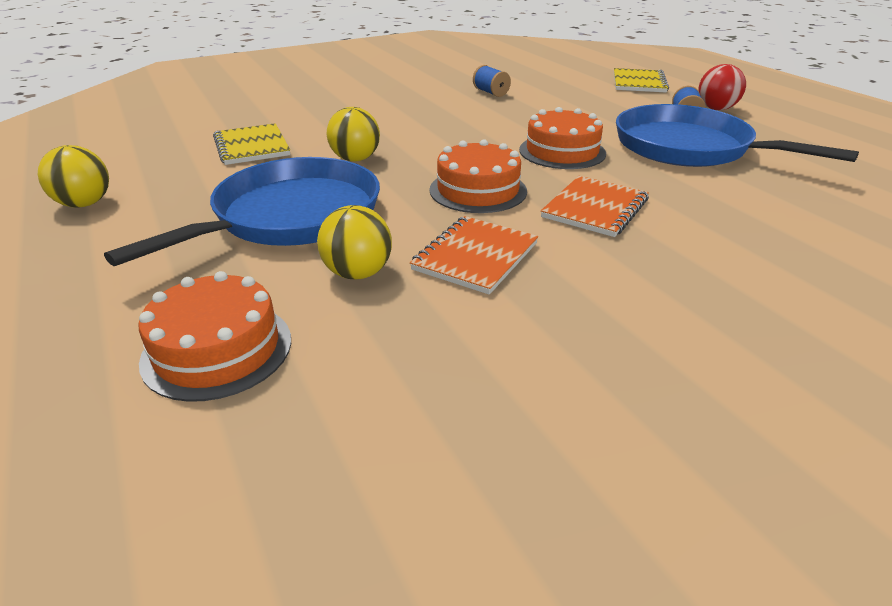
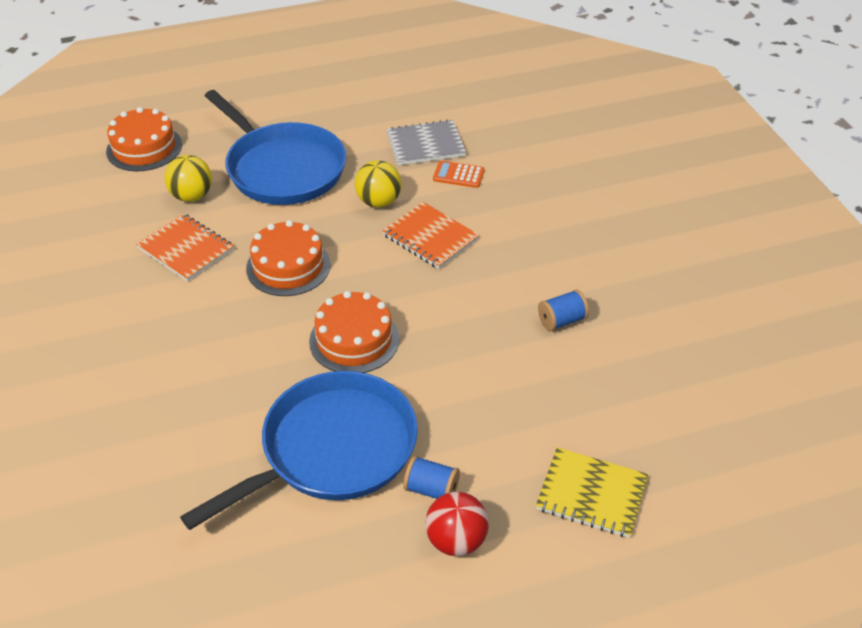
camera: 100 degrees right, 10 degrees up
yellow ball [38,145,109,208] -> none
yellow notebook [213,123,290,165] -> grey notebook [386,120,466,165]
orange notebook [541,176,649,237] -> orange notebook moved to [382,202,479,269]
none -> orange calculator [433,161,485,188]

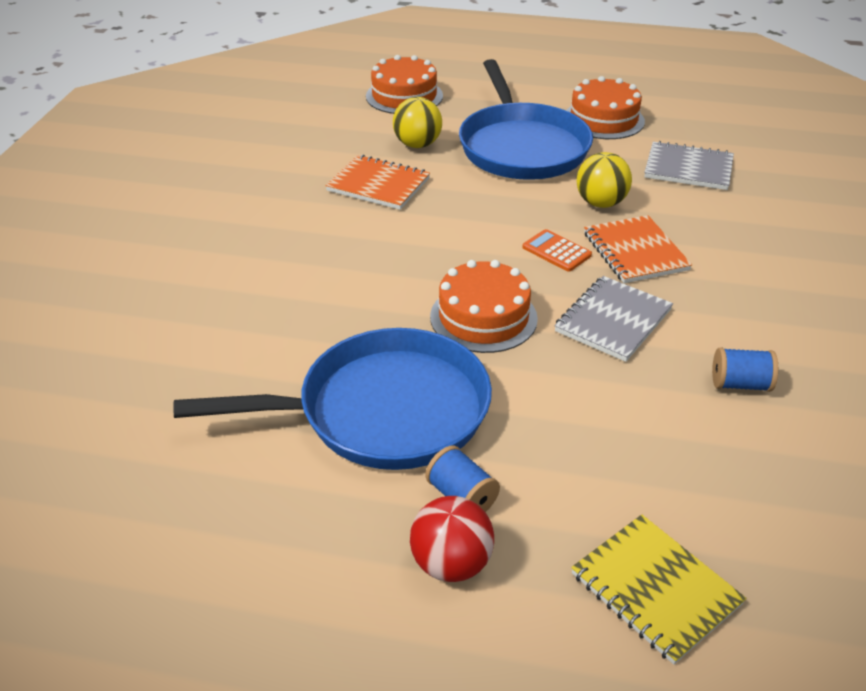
camera: 30 degrees right, 5 degrees down
orange notebook [136,213,234,282] -> orange notebook turned 45 degrees counterclockwise [325,155,430,210]
orange cake [246,220,331,296] -> orange cake moved to [566,76,645,139]
orange calculator [433,161,485,188] -> orange calculator moved to [522,229,592,272]
none -> grey notebook [554,276,673,362]

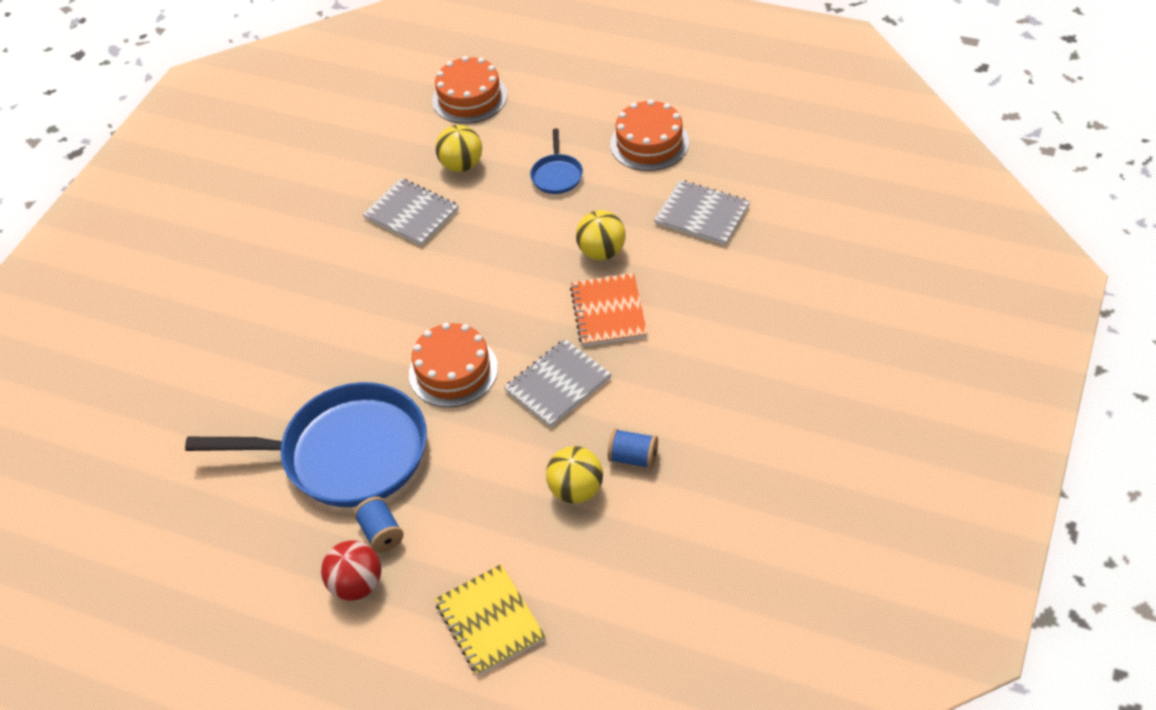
camera: 15 degrees right, 10 degrees up
orange notebook [325,155,430,210] -> grey notebook [363,178,459,246]
blue pan [459,59,593,180] -> blue pan [530,128,583,194], size x0.42
orange calculator [522,229,592,272] -> none
none -> yellow ball [546,446,603,504]

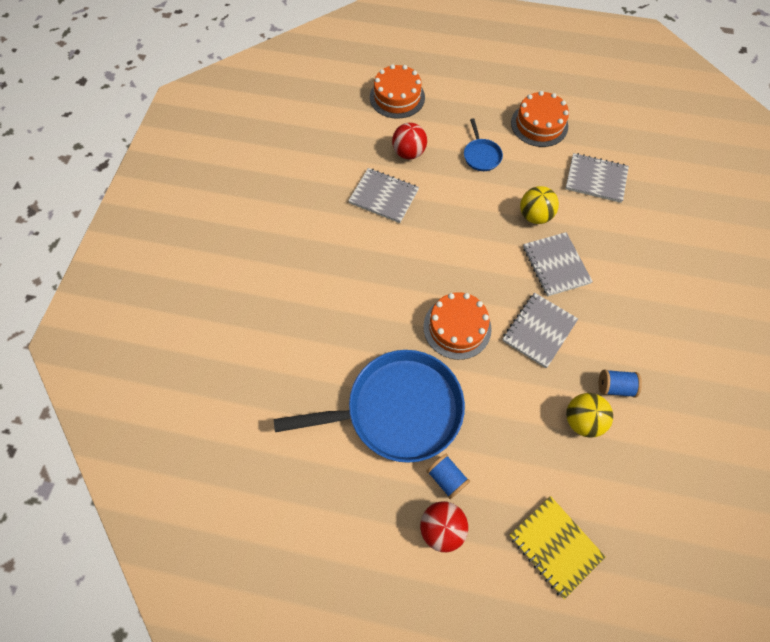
camera: 15 degrees left, 15 degrees up
yellow ball [435,125,482,172] -> red ball [392,123,427,159]
orange notebook [570,273,647,347] -> grey notebook [523,232,593,296]

